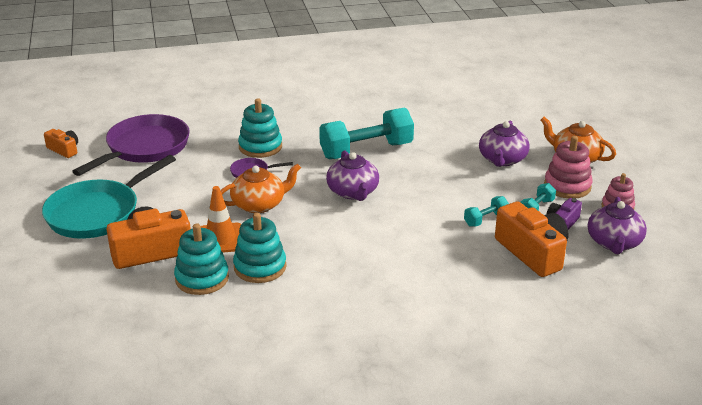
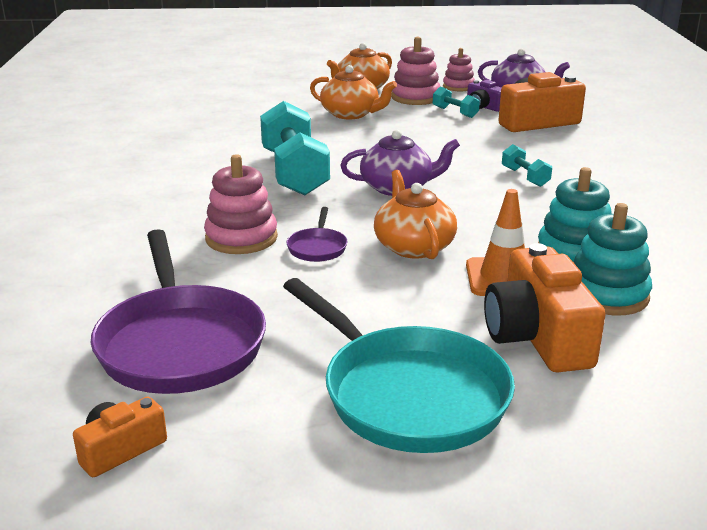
camera: 80 degrees left, 5 degrees down
purple pan [72,114,190,176] -> purple pan turned 150 degrees counterclockwise [91,229,266,394]
turquoise stacking toy [238,98,282,158] -> pink stacking toy [204,154,278,254]
turquoise dumbbell [464,196,509,227] -> turquoise dumbbell moved to [502,144,552,187]
purple teapot [479,121,530,167] -> orange teapot [310,65,397,119]

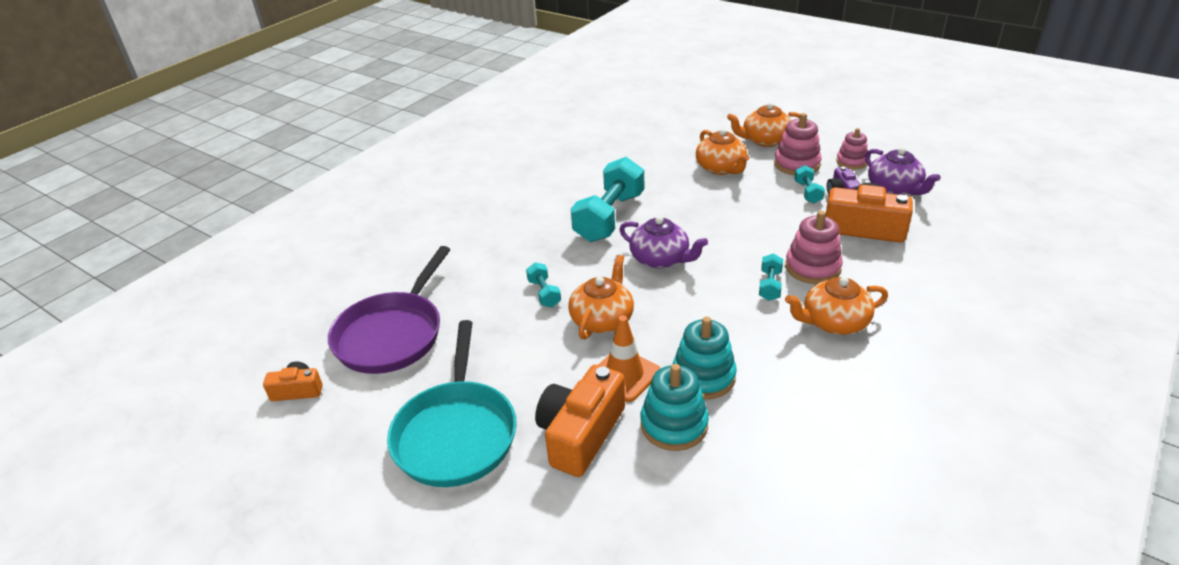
camera: 40 degrees right, 10 degrees up
pink stacking toy [204,154,278,254] -> pink stacking toy moved to [785,211,843,284]
purple pan [286,207,347,262] -> turquoise dumbbell [526,262,561,307]
none -> orange teapot [785,277,888,335]

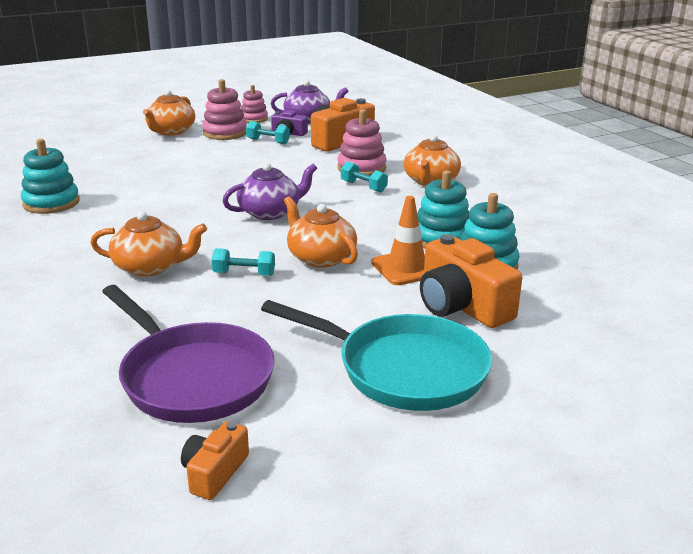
camera: 65 degrees left, 10 degrees down
turquoise dumbbell [571,157,644,242] -> none
orange teapot [696,129,750,175] -> orange teapot moved to [90,211,207,277]
none -> turquoise stacking toy [21,139,80,214]

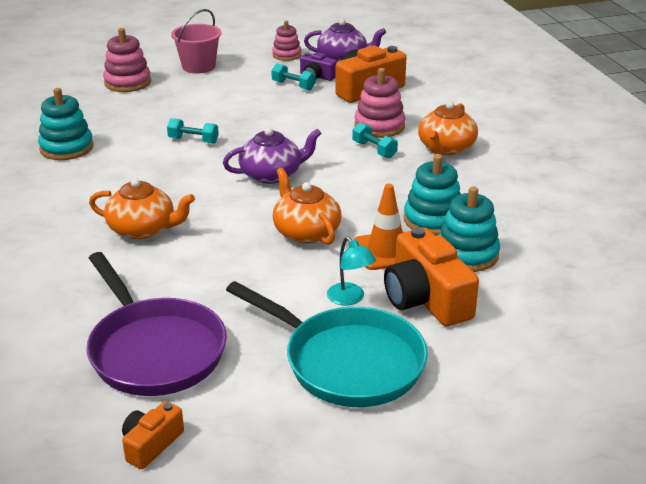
camera: 10 degrees right, 5 degrees up
orange teapot [143,90,195,136] -> pink bucket [171,9,221,74]
pink stacking toy [202,79,247,140] -> pink stacking toy moved to [103,28,151,92]
turquoise dumbbell [211,248,275,276] -> turquoise dumbbell moved to [167,118,219,143]
none -> turquoise lamp [327,237,376,306]

